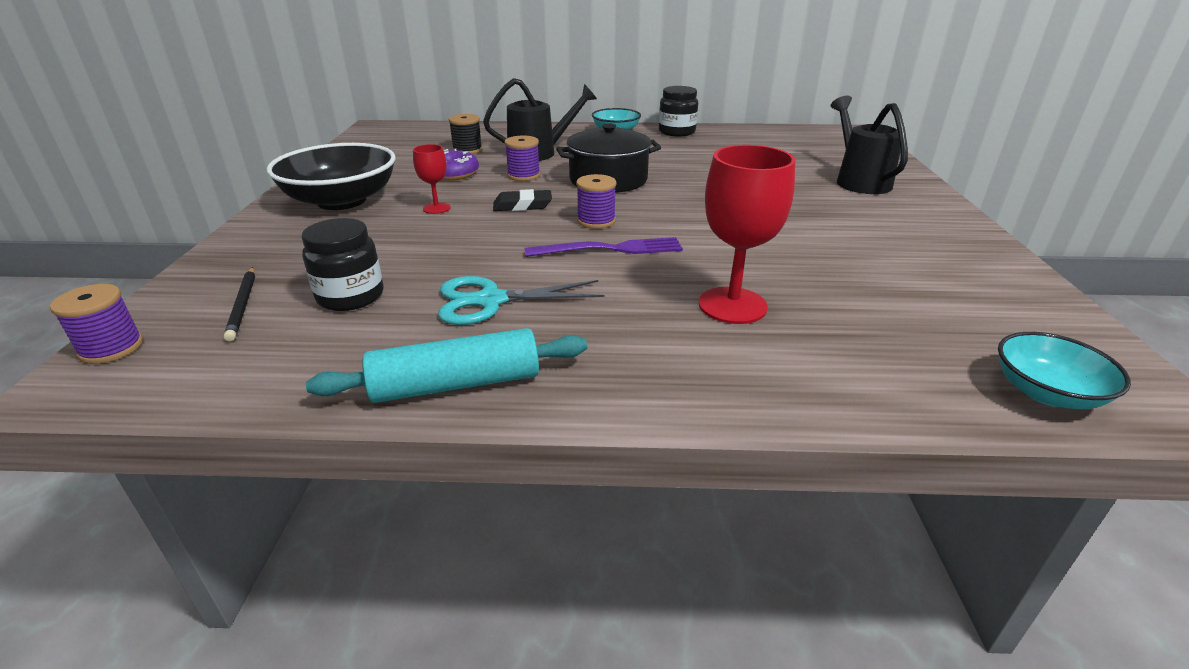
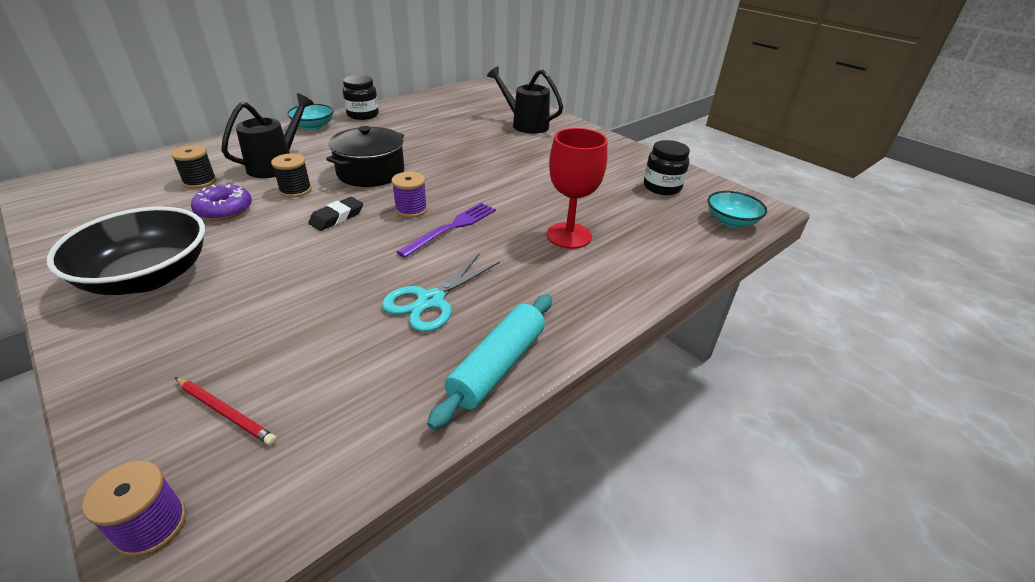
camera: 45 degrees left, 5 degrees up
black pencil [224,267,255,341] -> red pencil [175,377,277,445]
black jar [302,218,384,311] -> black jar moved to [644,140,690,195]
red goblet [413,144,451,214] -> none
purple spool [505,135,540,181] -> black spool [271,153,312,198]

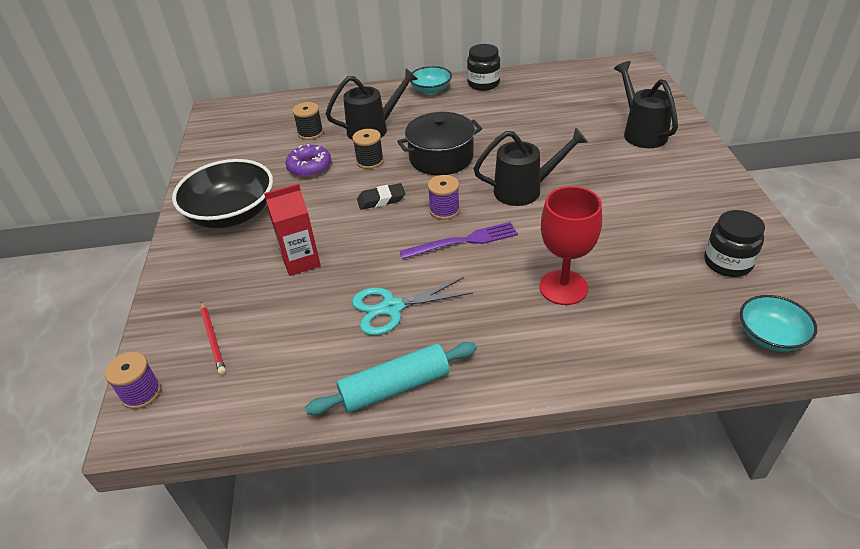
camera: 40 degrees right, 5 degrees up
none -> red carton [264,183,321,276]
none -> black watering can [474,128,588,206]

